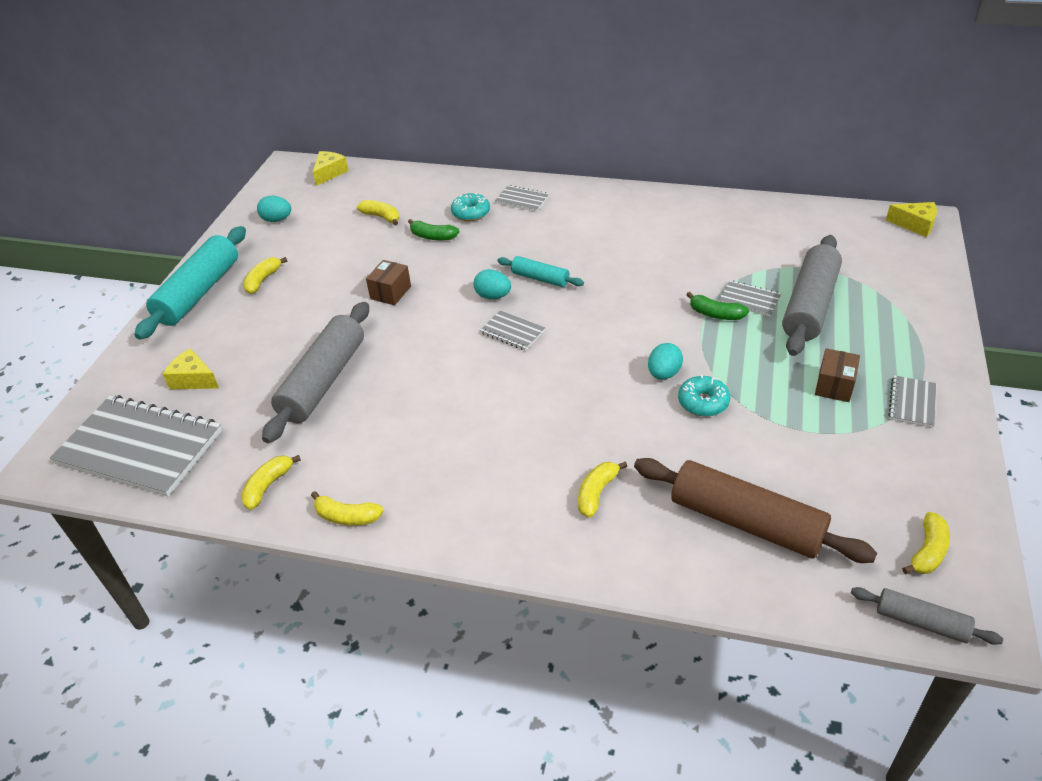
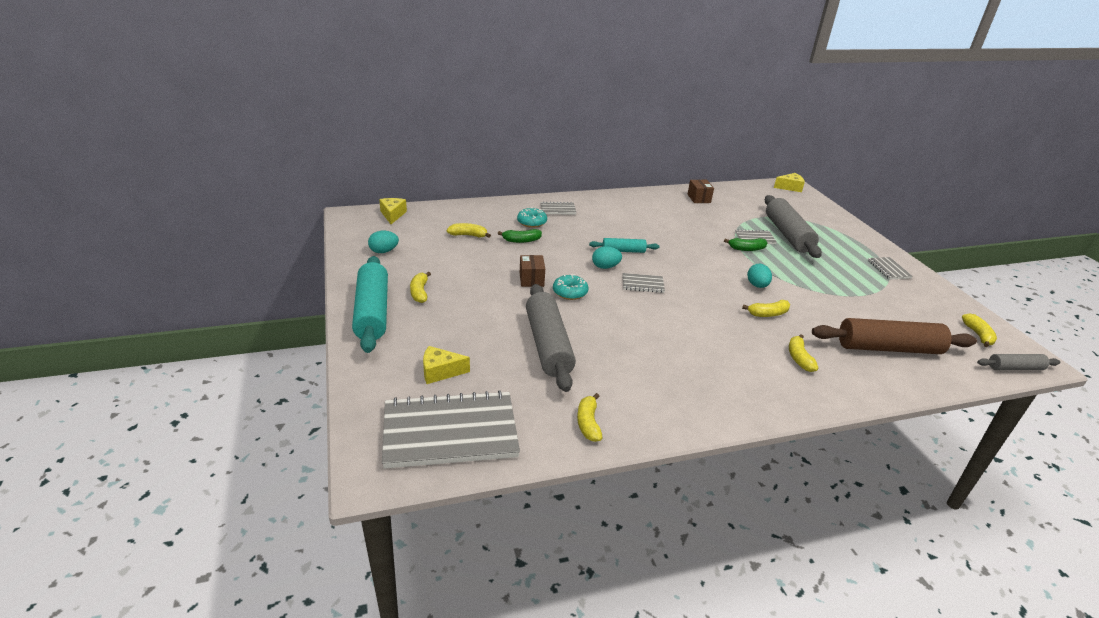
camera: 35 degrees left, 10 degrees down
yellow banana [311,491,384,526] -> yellow banana moved to [742,300,790,317]
turquoise donut [678,375,730,417] -> turquoise donut moved to [553,274,588,300]
brown box [815,348,860,402] -> brown box moved to [687,179,714,203]

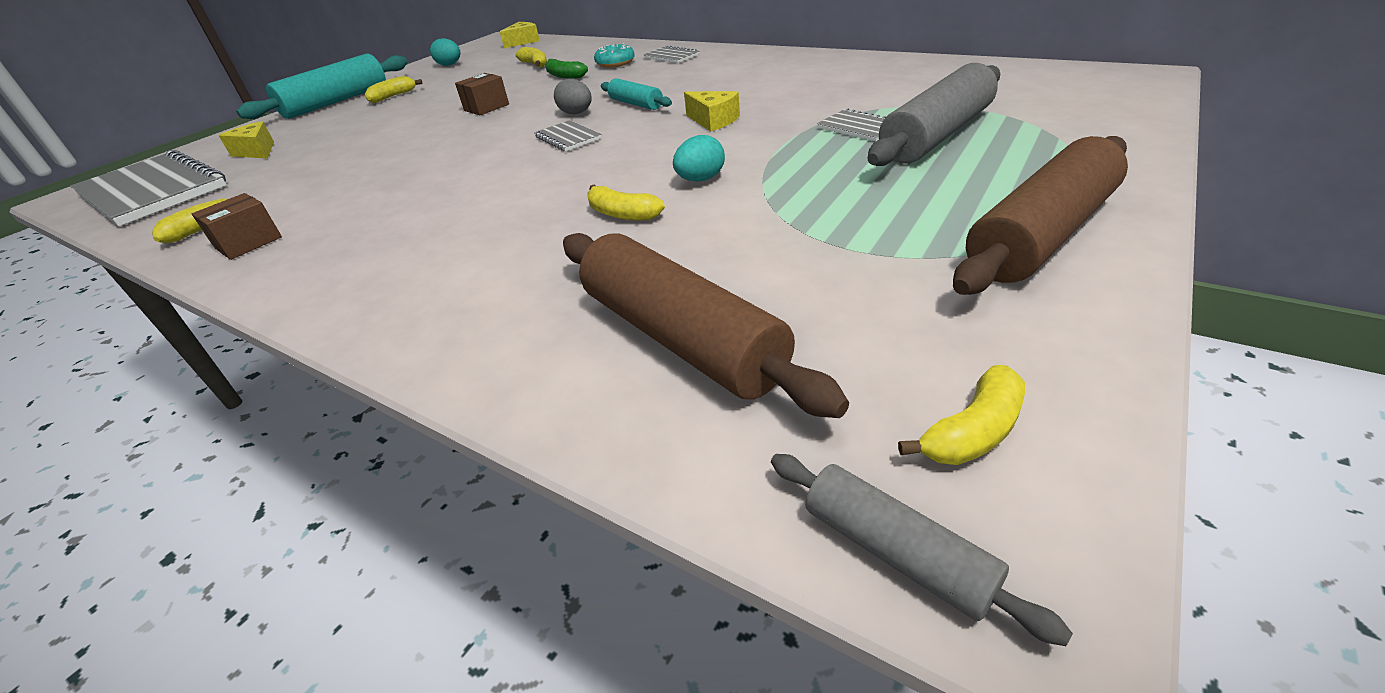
camera: 55 degrees right, 5 degrees up
grey rolling pin [526,284,576,392] -> none
turquoise donut [553,274,588,300] -> none
turquoise egg [592,246,622,269] -> grey egg [554,79,592,114]
brown box [687,179,714,203] -> brown box moved to [192,193,282,260]
green banana [724,238,767,251] -> none
yellow cheese [774,173,805,192] -> yellow cheese moved to [684,91,740,131]
yellow banana [789,334,818,372] -> none
grey notebook [868,257,913,279] -> brown rolling pin [953,136,1128,295]

